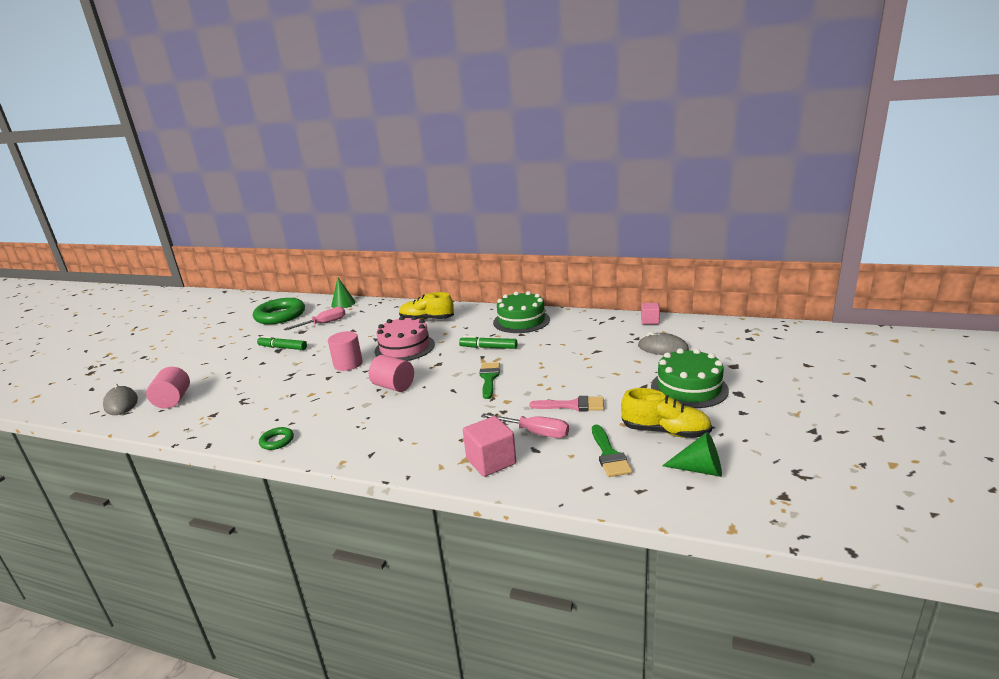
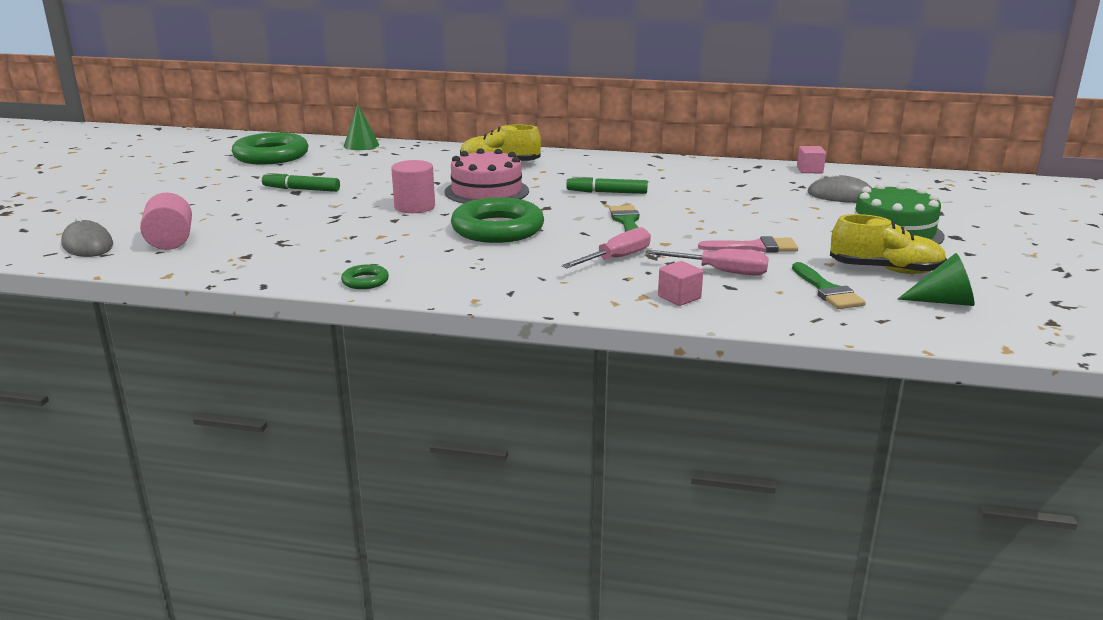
camera: 10 degrees left, 0 degrees up
pink screwdriver [284,307,346,330] -> pink screwdriver moved to [561,227,651,268]
pink cylinder [369,355,414,392] -> green ring [451,197,544,243]
pink cube [463,416,516,477] -> pink cube [658,261,703,306], size x0.63
green cake [493,291,550,333] -> none

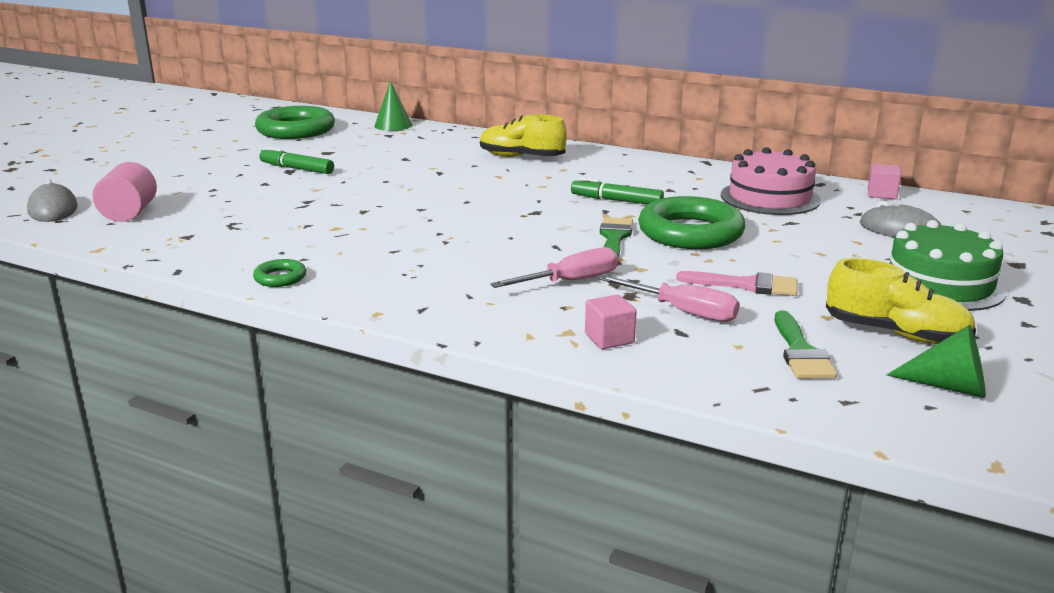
camera: 15 degrees right, 0 degrees up
pink cylinder [391,160,435,213] -> none
pink cake [445,148,529,204] -> pink cake moved to [721,147,821,215]
green ring [451,197,544,243] -> green ring moved to [638,196,745,249]

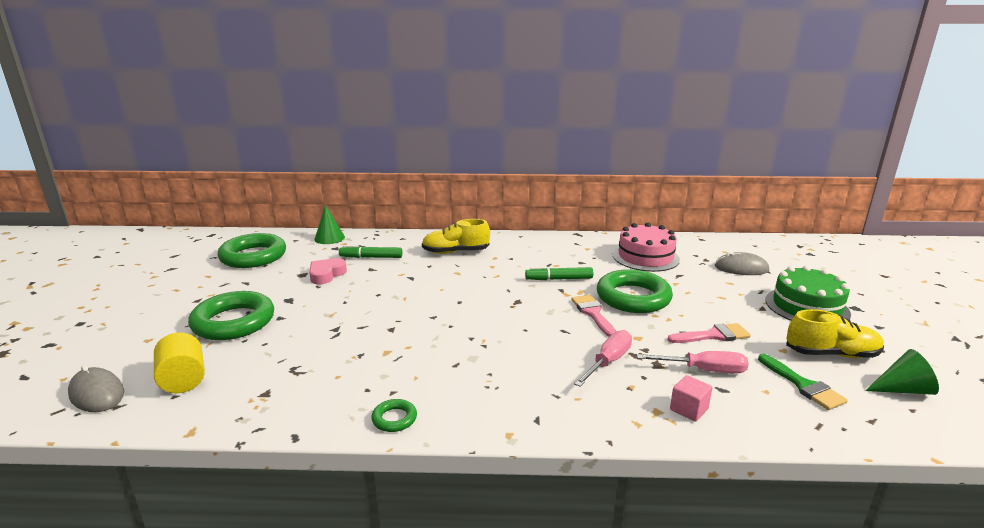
camera: 25 degrees left, 0 degrees up
pink cylinder [93,162,157,222] -> yellow cylinder [154,332,205,393]
green marker [259,147,334,174] -> green marker moved to [339,245,402,258]
green brush [600,217,633,257] -> pink brush [571,295,616,337]
pink cube [868,164,901,199] -> none
none -> green ring [188,291,274,340]
none -> pink heart [309,258,347,284]

